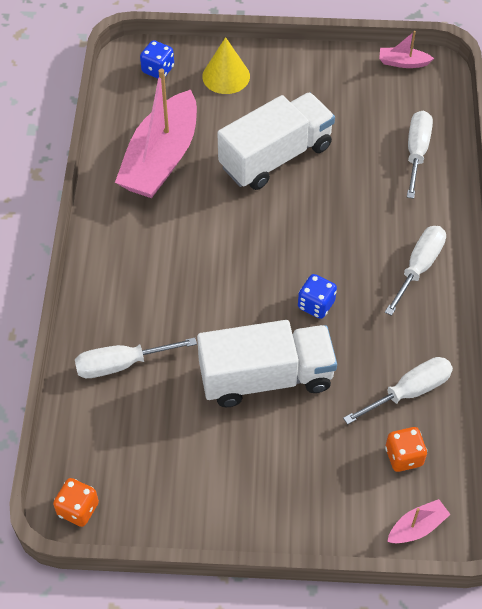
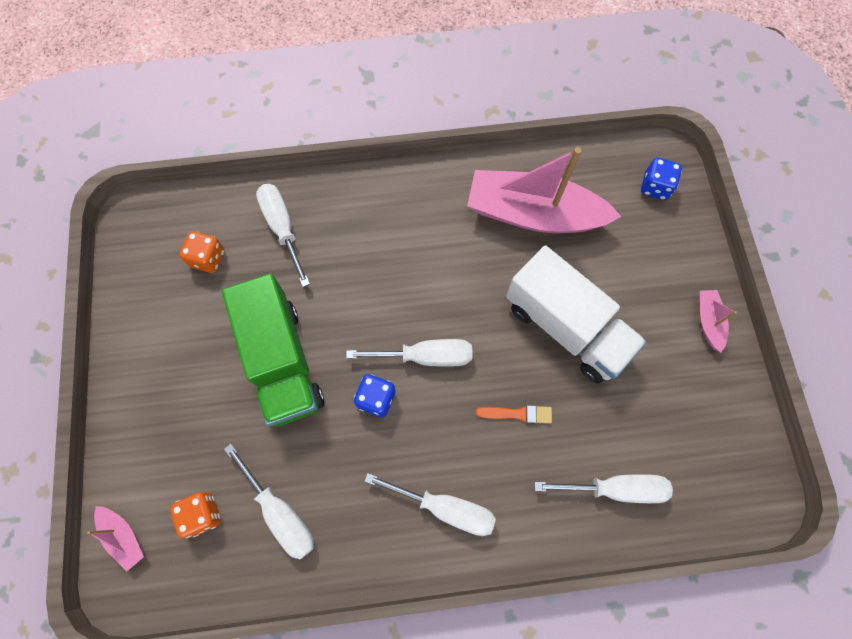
camera: 80 degrees right, 15 degrees up
orange dice [53,478,99,527] -> orange dice moved to [179,231,224,273]
white truck [197,320,337,407] -> green truck [222,274,324,426]
yellow cone [202,37,250,94] -> none
pink boat [379,31,434,68] -> pink boat moved to [699,290,737,353]
none -> white screwdriver [346,339,472,367]
none -> orange brush [475,405,552,424]

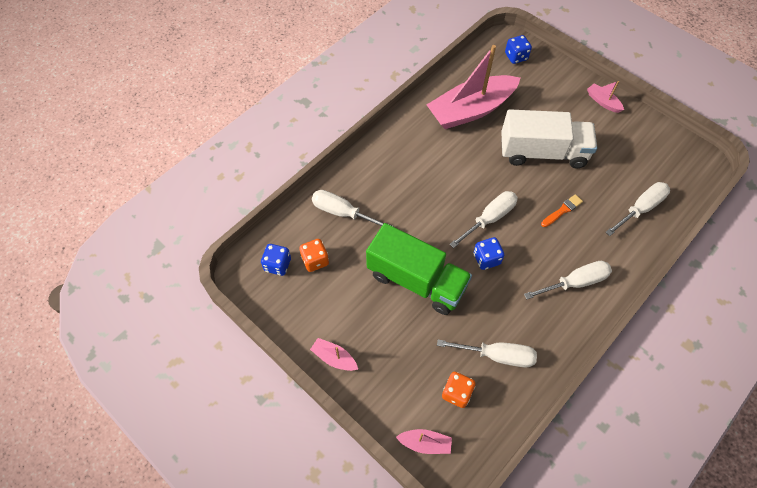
camera: 40 degrees left, 10 degrees down
none -> blue dice [261,244,291,276]
none -> pink boat [310,338,358,371]

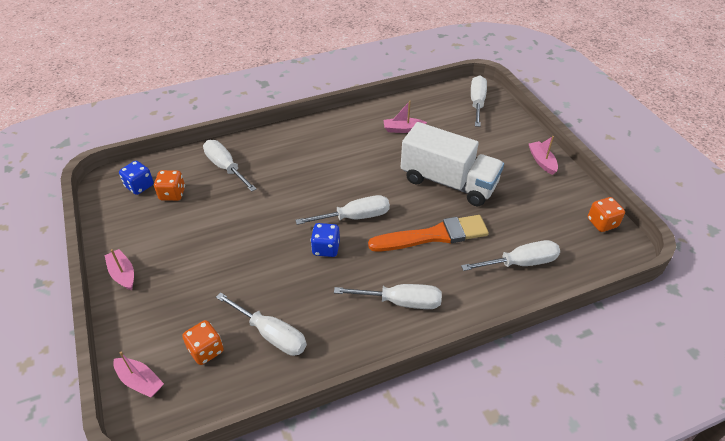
camera: 25 degrees right, 15 degrees down
green truck [366,223,472,315] -> none
pink boat [427,45,521,129] -> pink boat [384,101,427,133], size x0.42
blue dice [505,35,532,64] -> white screwdriver [471,76,487,127]
orange brush [541,194,583,227] -> orange brush [368,215,489,252], size x2.08
none -> orange dice [588,197,625,232]

